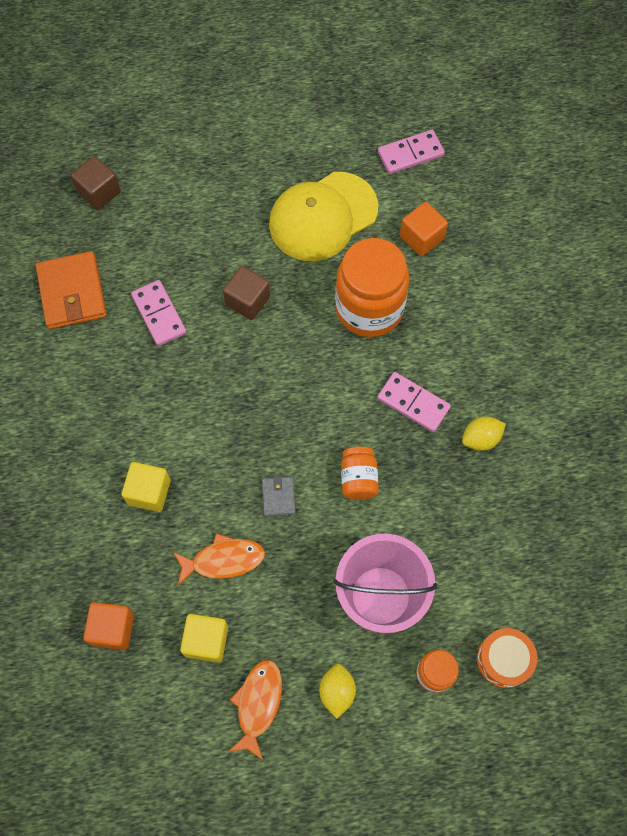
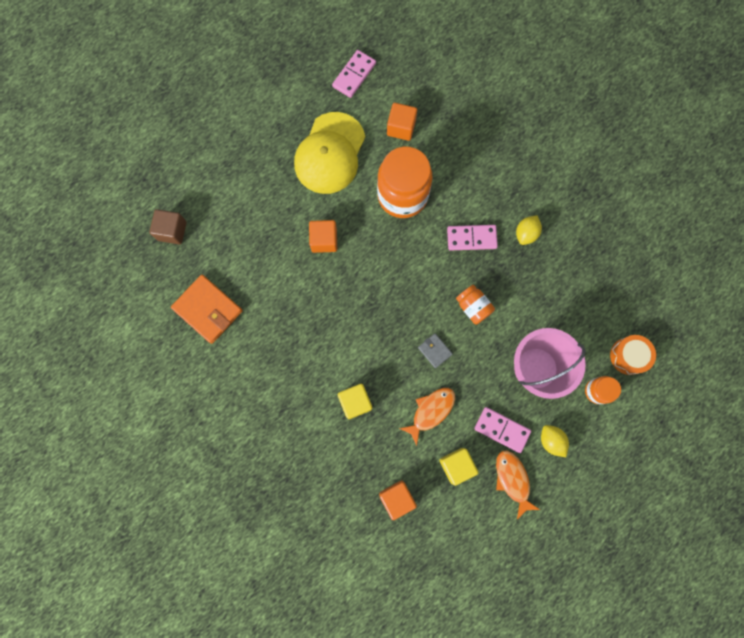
camera: 35 degrees left, 10 degrees up
pink domino [131,280,187,346] -> pink domino moved to [474,407,531,453]
brown cube [223,266,270,320] -> orange cube [309,220,337,253]

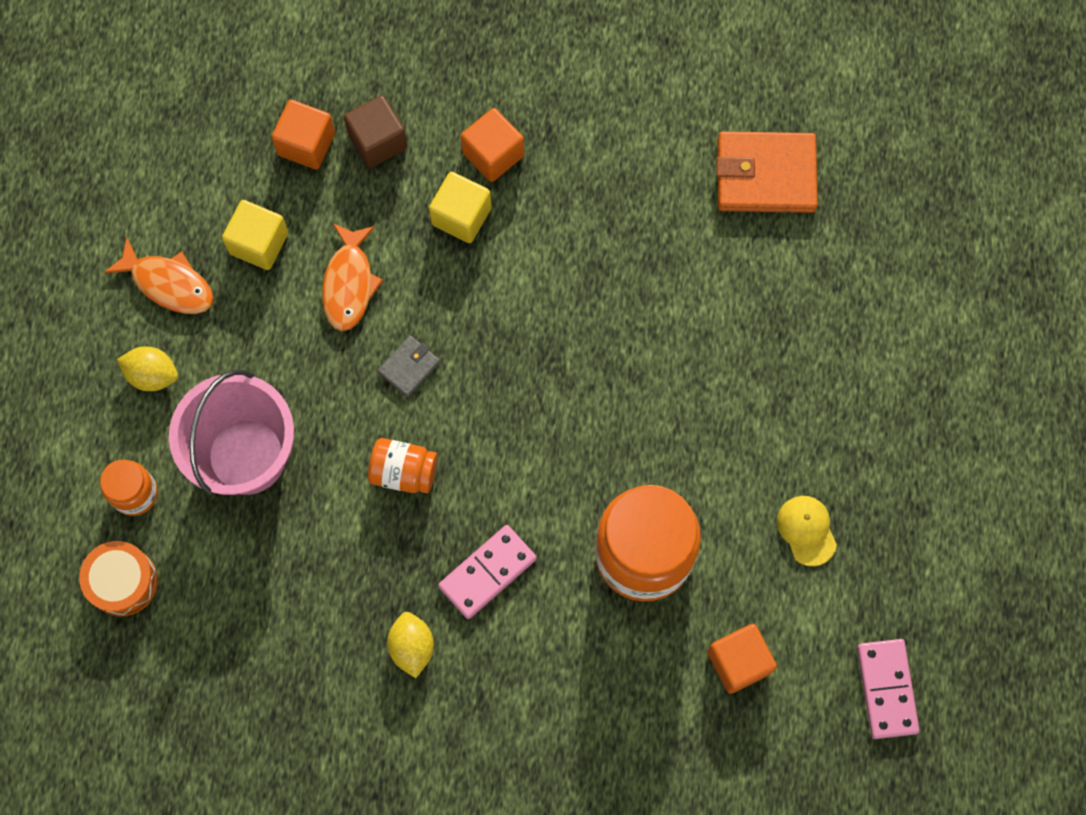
camera: 140 degrees right, 5 degrees down
brown cube [149,209,187,244] -> brown cube moved to [344,95,407,168]
yellow cap [294,112,365,194] -> yellow cap [777,496,837,566], size x0.43
orange cube [309,220,337,253] -> orange cube moved to [461,108,524,182]
grey wallet [418,334,453,369] -> grey wallet turned 60 degrees counterclockwise [378,336,440,397]
pink domino [474,407,531,453] -> none

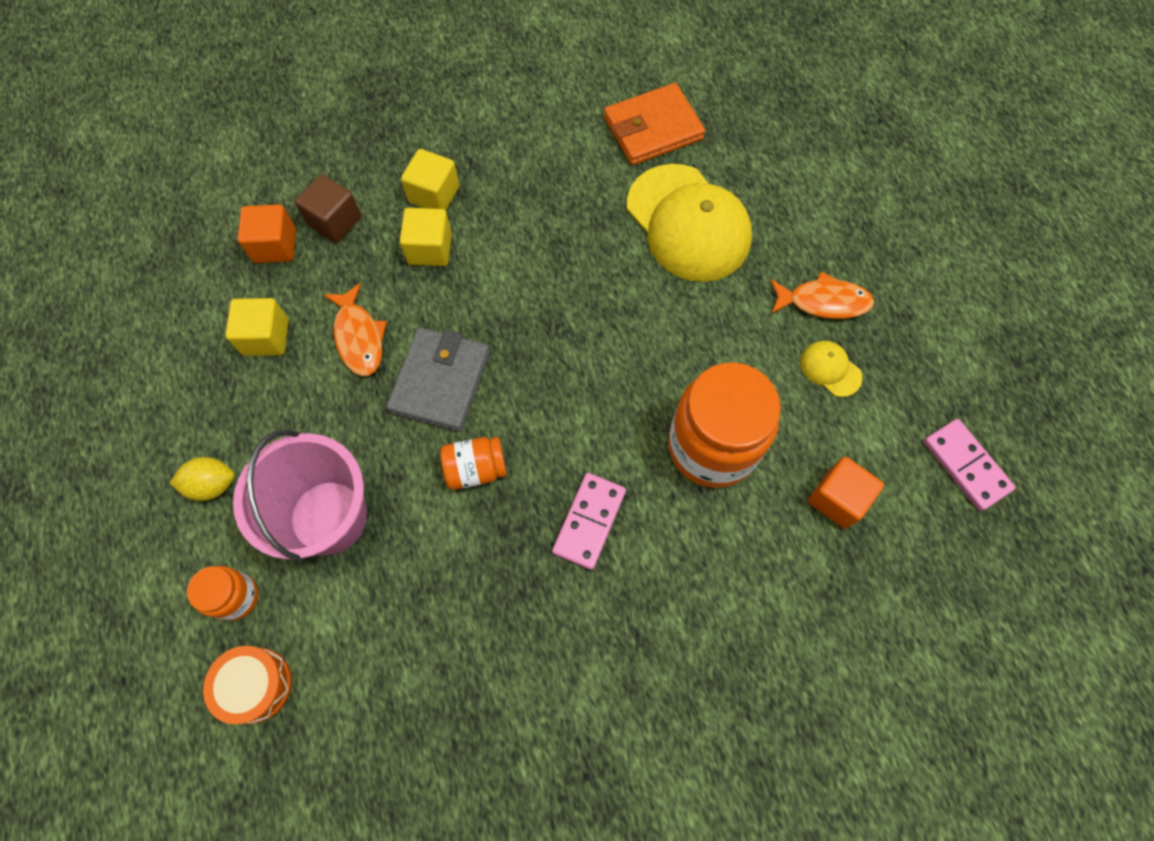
camera: 25 degrees left, 5 degrees down
orange fish [104,237,214,314] -> orange fish moved to [770,271,874,319]
grey wallet [378,336,440,397] -> grey wallet [386,327,490,432], size x2.02
yellow lemon [387,612,434,678] -> none
orange cube [461,108,524,182] -> yellow cube [401,149,459,211]
none -> yellow cap [627,164,752,282]

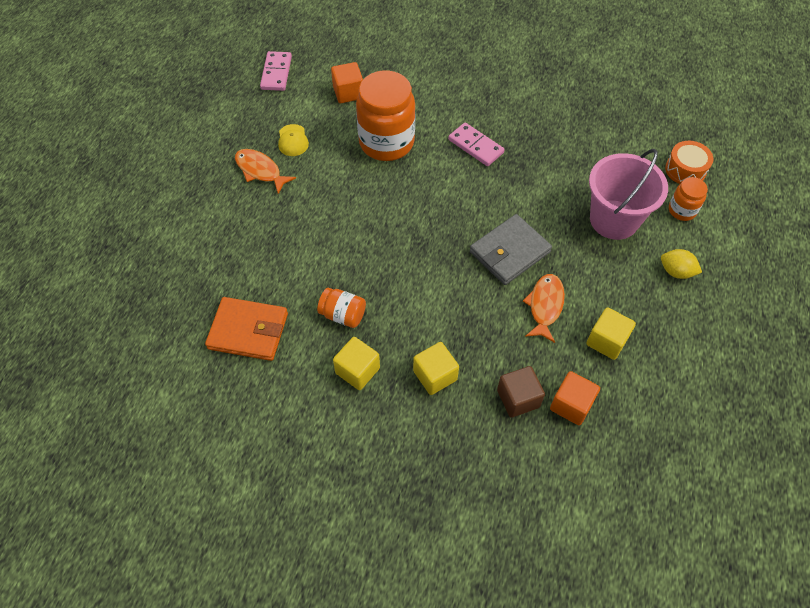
camera: 145 degrees left, 10 degrees down
yellow cube [399,208,452,266] -> yellow cube moved to [333,337,380,390]
orange jar [440,437,507,490] -> orange jar moved to [317,288,366,328]
pink domino [552,473,626,570] -> pink domino turned 75 degrees clockwise [448,122,505,166]
yellow cap [627,164,752,282] -> none

